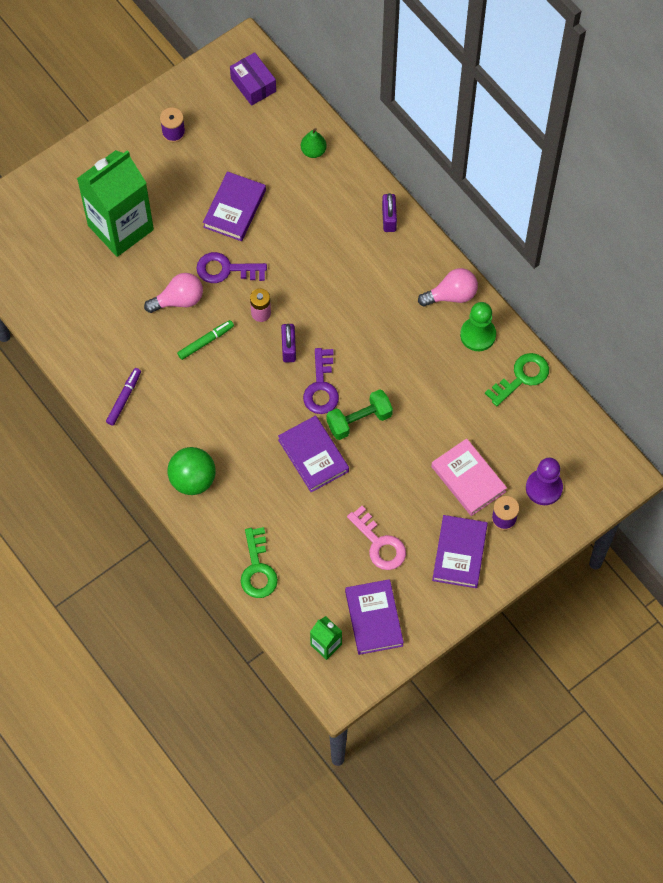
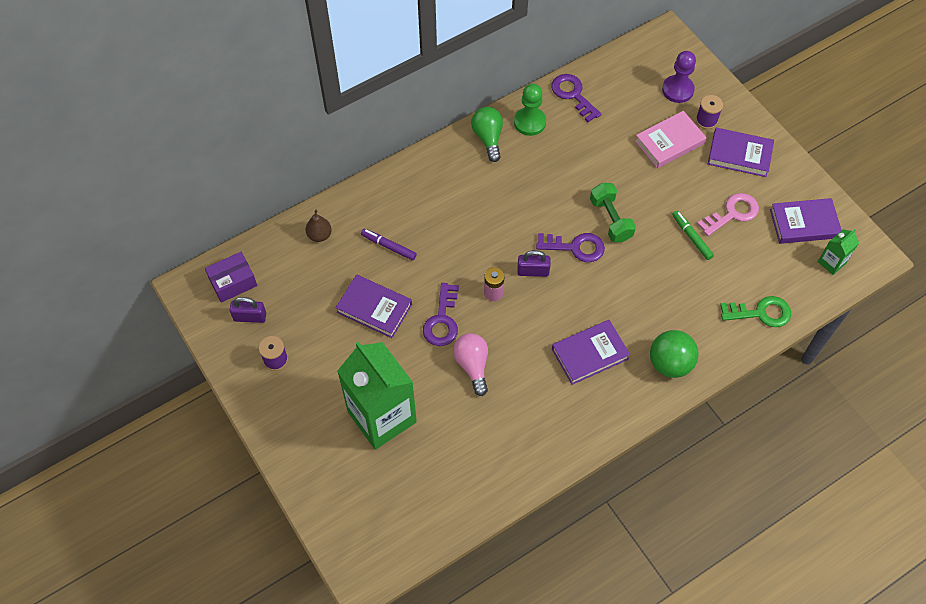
camera: 85 degrees left, 5 degrees down
purple marker [106,368,141,426] -> purple marker moved to [361,229,417,260]
green marker [177,320,234,360] -> green marker moved to [672,210,714,260]
purple book [278,415,349,492] -> purple book moved to [552,320,630,385]
green pear [301,128,327,158] -> brown pear [306,210,332,242]
purple padlock [382,193,397,232] -> purple padlock moved to [230,297,266,323]
pink light bulb [418,268,478,307] -> green light bulb [471,107,503,162]
green key [485,353,549,406] -> purple key [551,74,601,122]

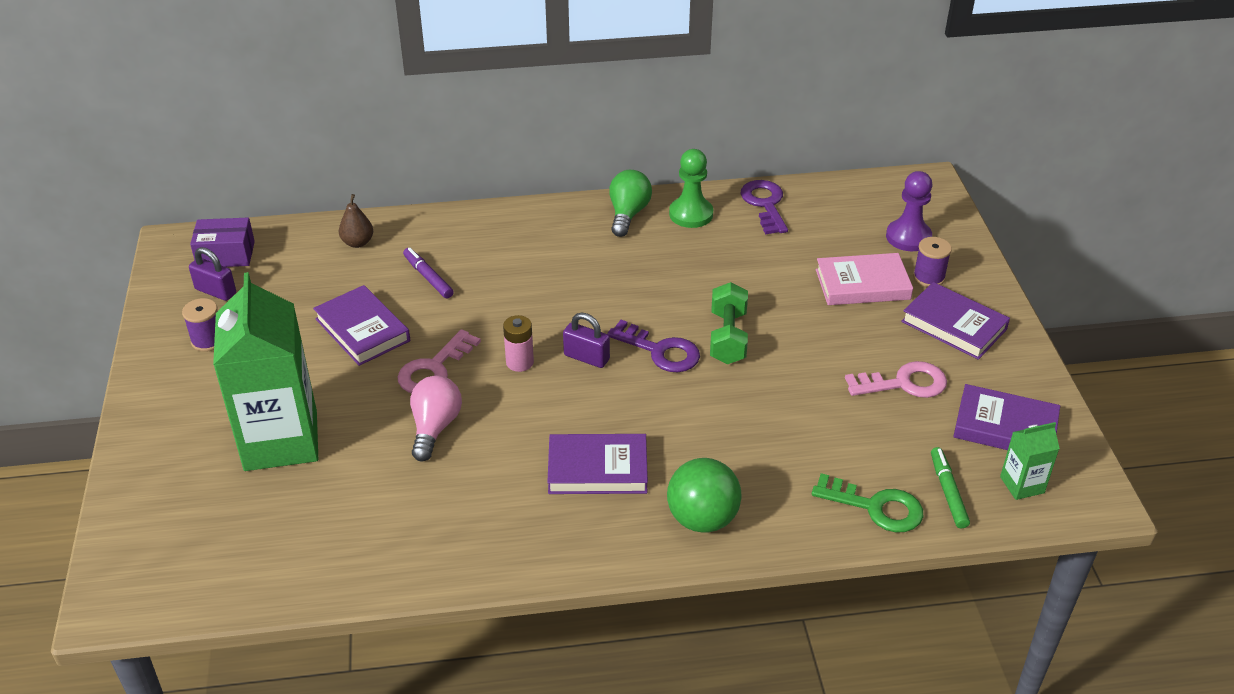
camera: 25 degrees right, 20 degrees down
purple key [423,283,459,346] -> pink key [397,329,481,393]
green marker [672,210,714,260] -> green marker moved to [931,447,970,528]

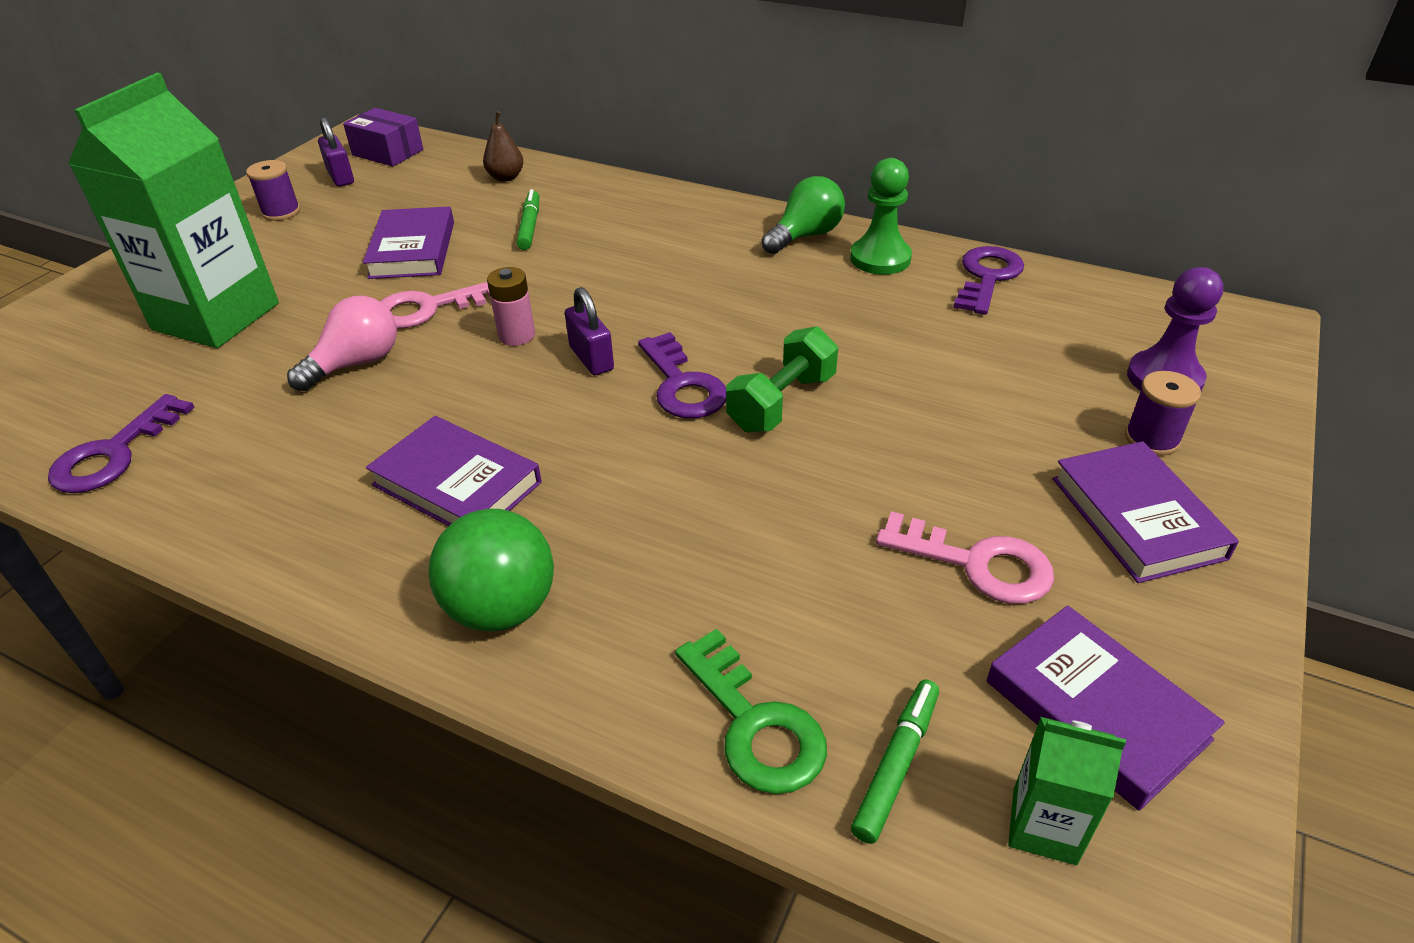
camera: 35 degrees right, 0 degrees up
purple marker [403,248,454,299] -> green marker [516,189,539,250]
pink book [816,253,913,305] -> none
none -> purple key [48,394,194,493]

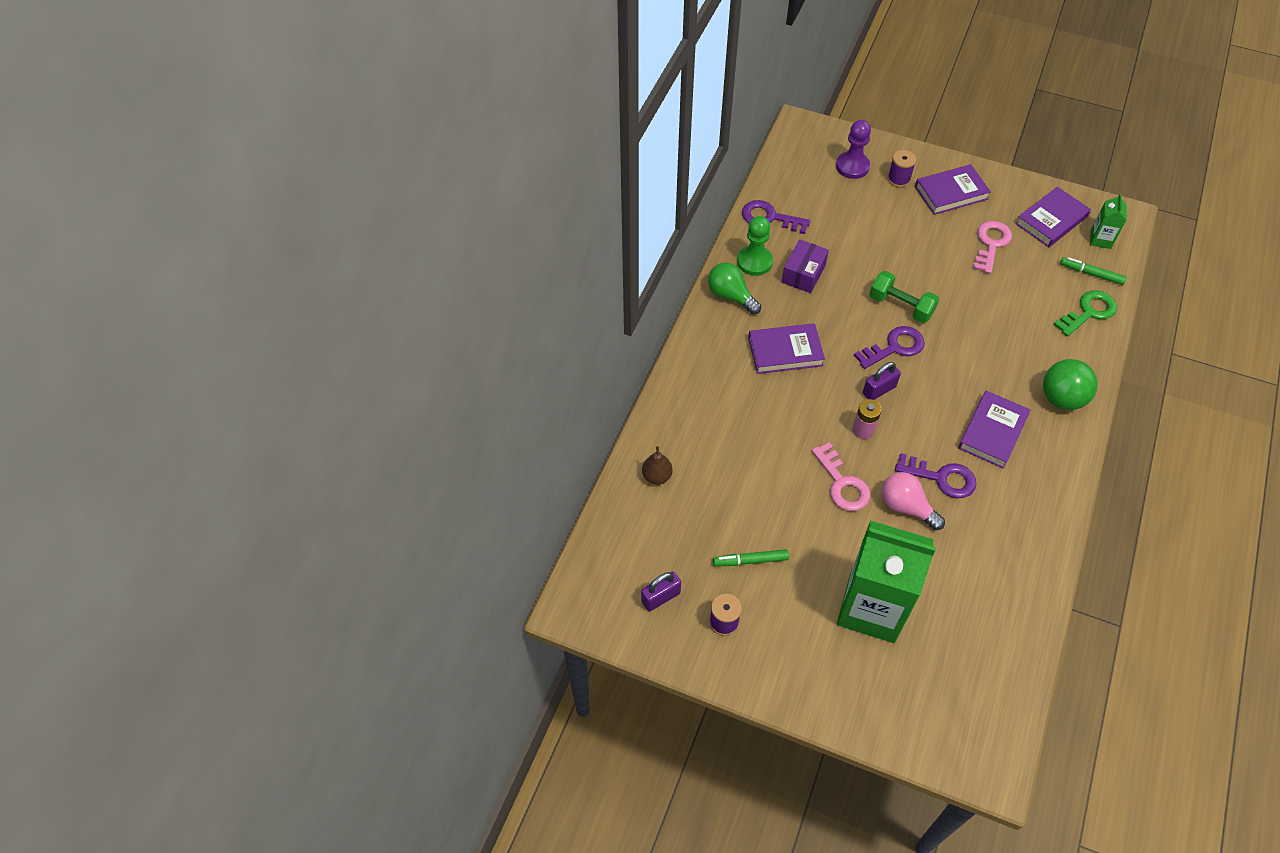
camera: 95 degrees left, 15 degrees up
purple key [48,394,194,493] -> purple key moved to [895,453,976,498]
purple box [343,108,423,166] -> purple box moved to [782,239,829,293]
purple book [363,206,454,279] -> purple book moved to [748,323,825,374]
green marker [516,189,539,250] -> green marker moved to [713,549,789,566]

